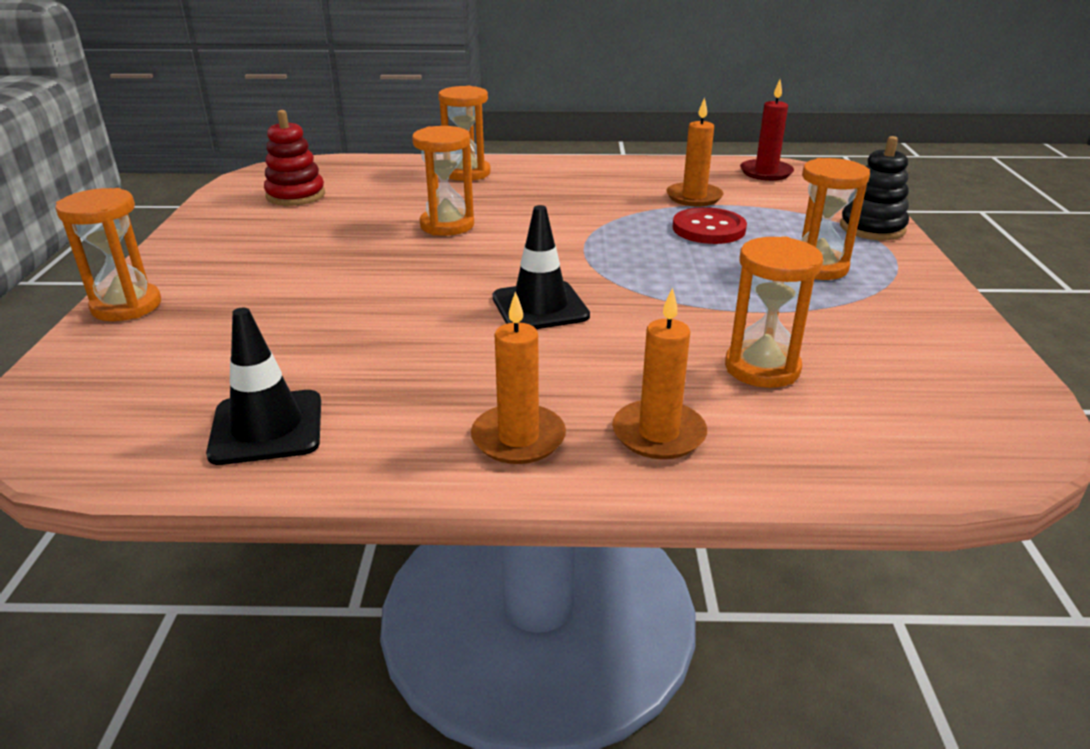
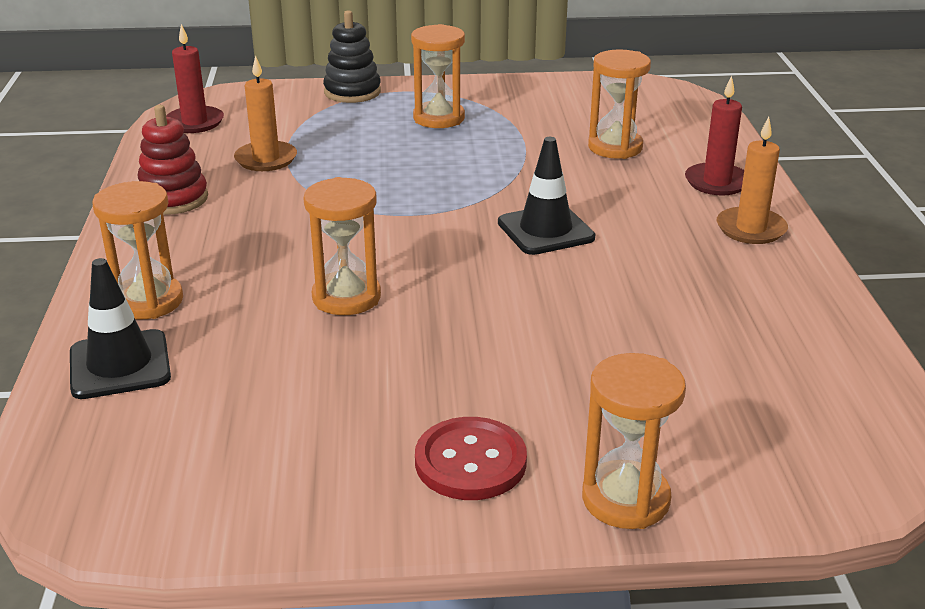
camera: 95 degrees left, 0 degrees up
black traffic cone [206,308,321,465] -> black traffic cone moved to [70,258,171,399]
red stacking toy [264,110,325,206] -> red stacking toy moved to [137,105,208,215]
orange candle [612,287,707,459] -> red candle [685,76,744,196]
red button [673,207,747,244] -> red button moved to [415,417,527,500]

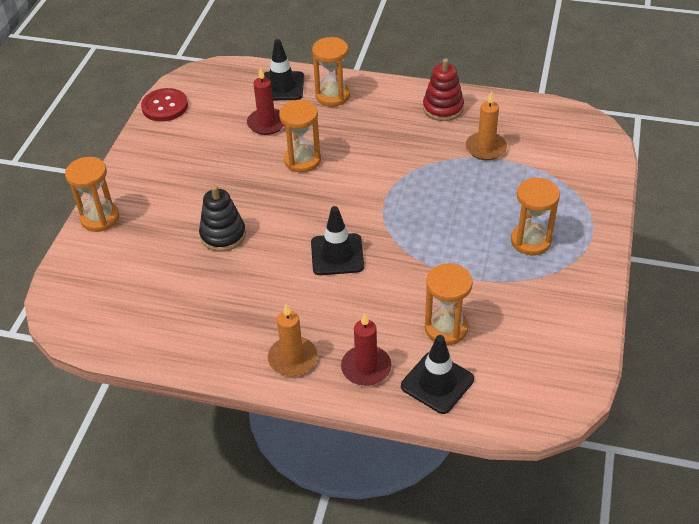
camera: 110 degrees right, 15 degrees up
red candle [166,24,224,133] -> red candle moved to [247,67,284,135]
black stacking toy [323,10,381,103] -> black stacking toy moved to [199,185,246,252]
red button [415,417,527,500] -> red button moved to [141,88,188,122]
none -> black traffic cone [401,335,474,414]

